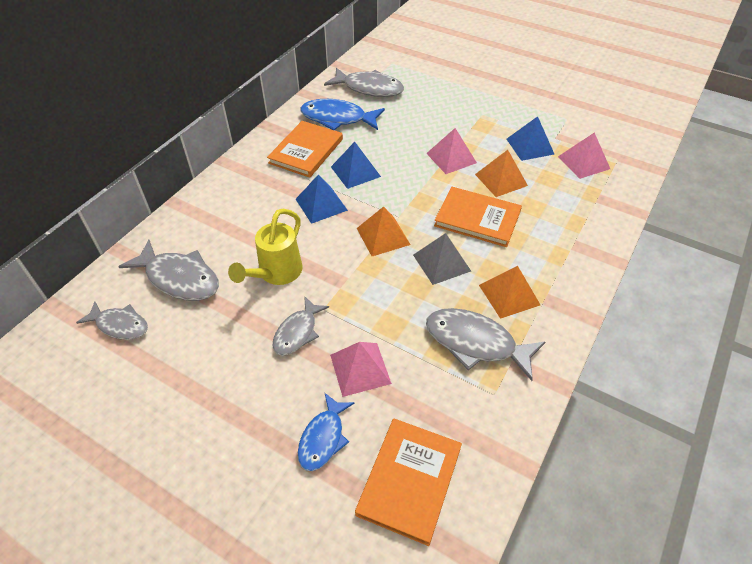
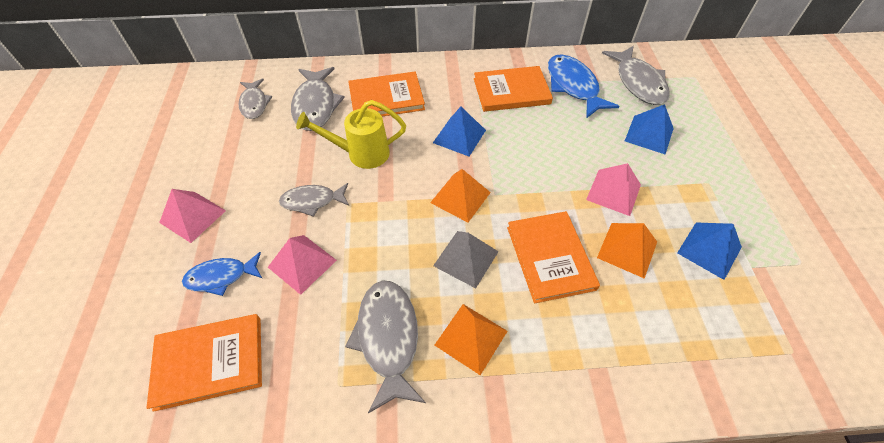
camera: 55 degrees right, 5 degrees up
blue pyramid [331,142,381,189] -> blue pyramid moved to [625,104,674,155]
pink pyramid [558,132,610,179] -> pink pyramid moved to [159,189,226,243]
none -> orange book [348,72,425,116]

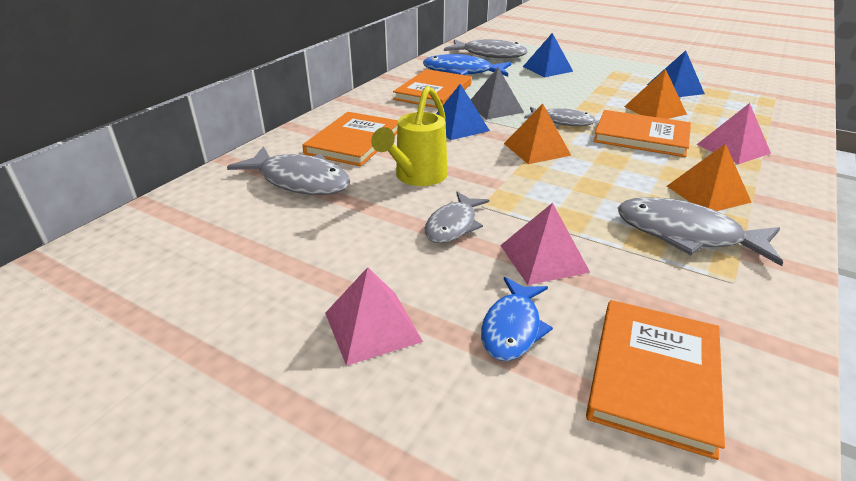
camera: 55 degrees left, 20 degrees down
grey fish [239,78,272,119] -> grey fish moved to [524,107,596,126]
grey pyramid [433,231,499,288] -> grey pyramid moved to [471,68,524,119]
pink pyramid [586,163,641,216] -> pink pyramid moved to [696,103,771,164]

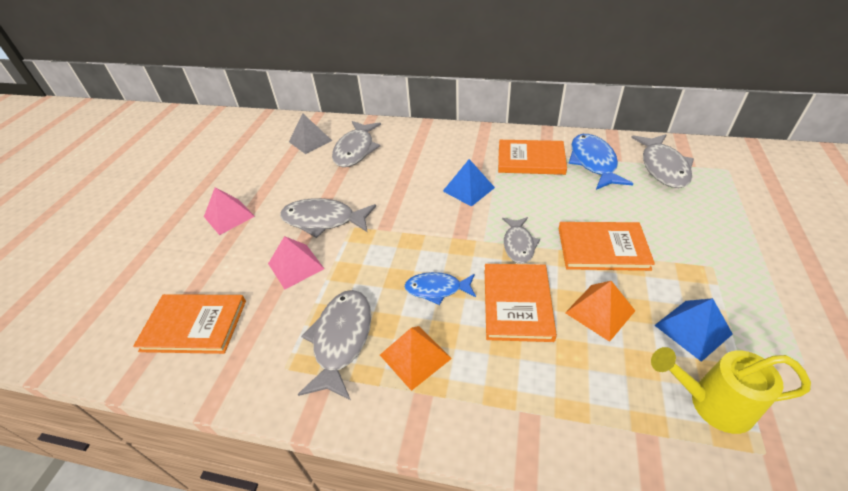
camera: 75 degrees right, 10 degrees up
orange book [302,112,398,166] -> orange book moved to [558,222,655,271]
yellow watering can [371,86,448,186] -> yellow watering can moved to [651,347,811,434]
grey fish [424,192,489,243] -> grey fish [280,198,376,238], size x1.57
grey pyramid [471,68,524,119] -> grey pyramid moved to [289,113,332,154]
blue fish [481,277,553,361] -> blue fish moved to [404,272,476,305]
orange pyramid [504,104,571,164] -> none
blue pyramid [523,33,573,77] -> none
pink pyramid [696,103,771,164] -> none

